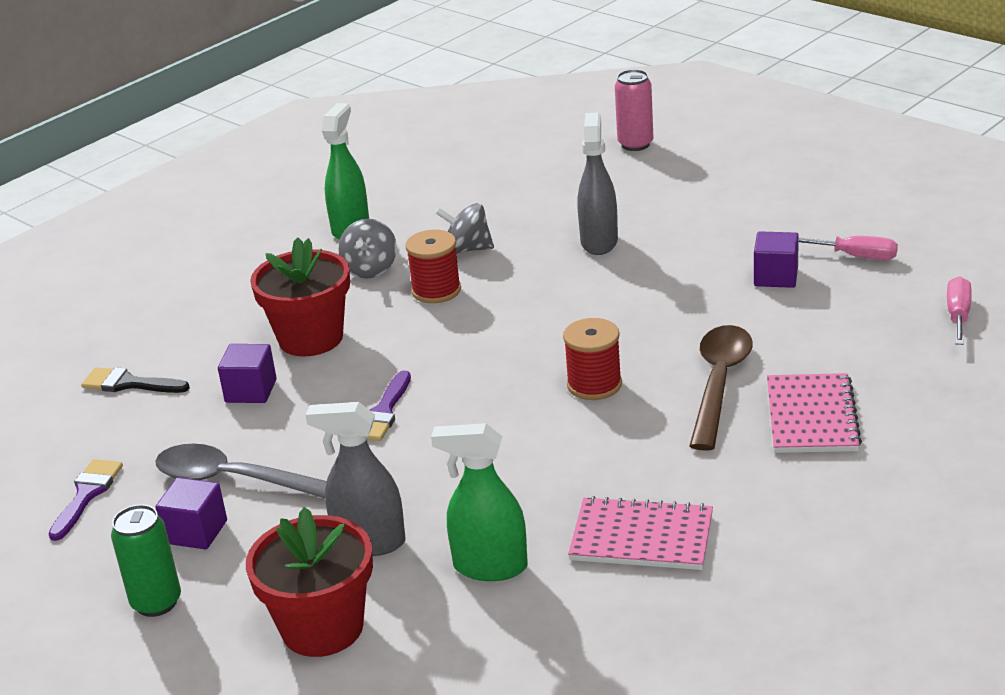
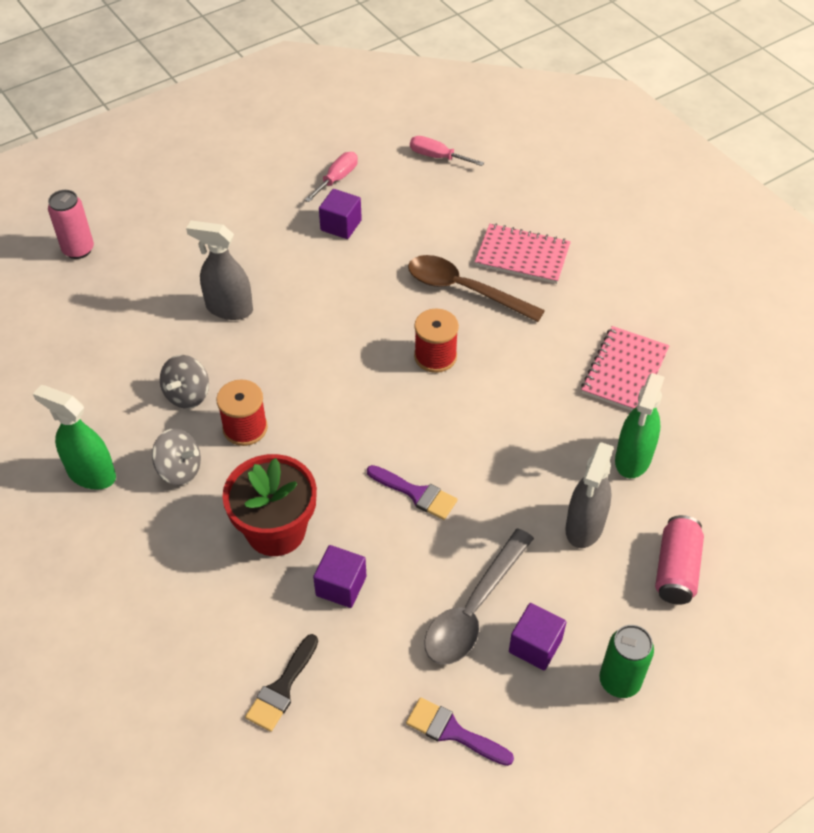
camera: 80 degrees left, 20 degrees up
red flower pot [246,507,373,657] -> pink can [655,515,704,604]

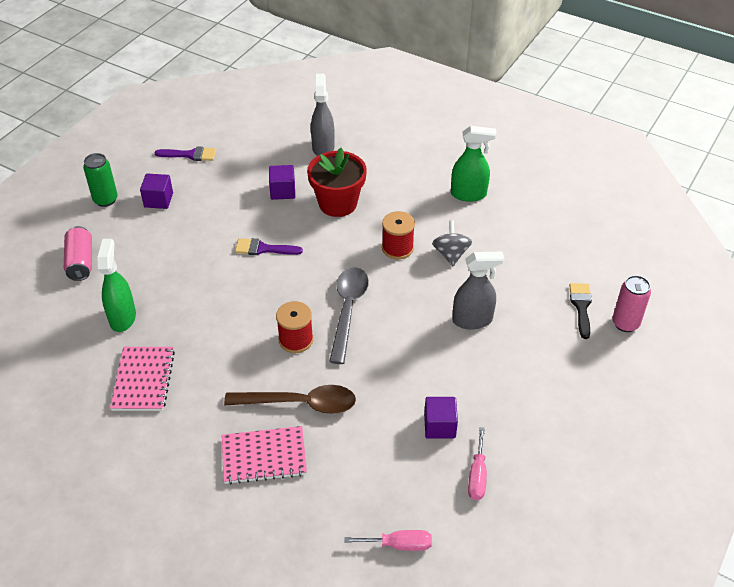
camera: 155 degrees right, 5 degrees down
grey spinning top [152,428,201,485] -> none
black brush [245,634,318,732] -> black brush moved to [569,283,592,339]
grey spoon [424,528,534,664] -> grey spoon moved to [329,267,369,364]
grey spray bottle [565,442,614,548] -> grey spray bottle moved to [311,74,335,156]

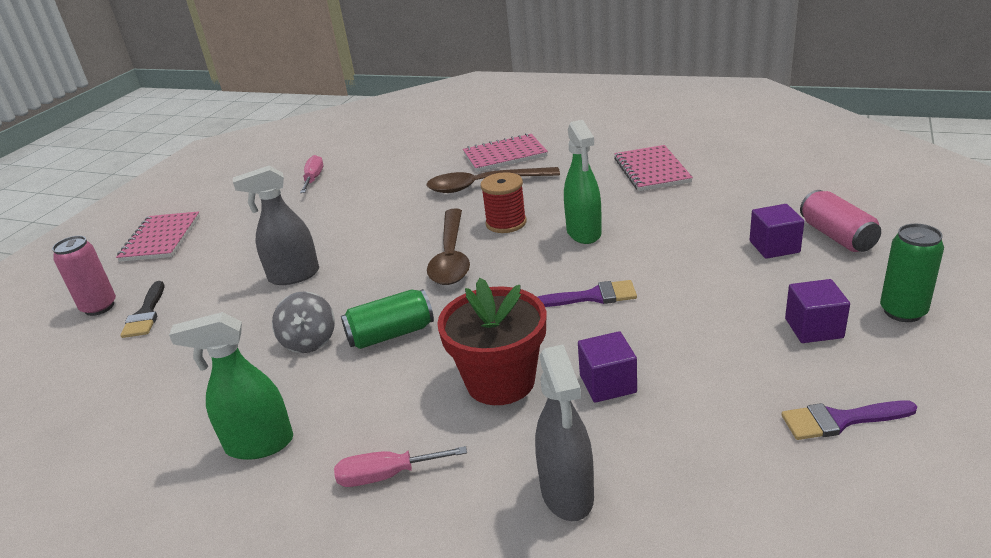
camera: 175 degrees right, 15 degrees down
green spray bottle [97,239,136,332] -> green spray bottle moved to [564,120,602,244]
grey spoon [329,267,369,364] -> brown spoon [427,208,470,285]
pink screwdriver [344,530,432,551] -> pink screwdriver moved to [334,446,467,487]
red spool [382,211,415,259] -> green can [341,289,434,349]
purple cube [424,397,458,438] -> purple cube moved to [750,204,804,259]
none -> pink notebook [116,211,200,262]

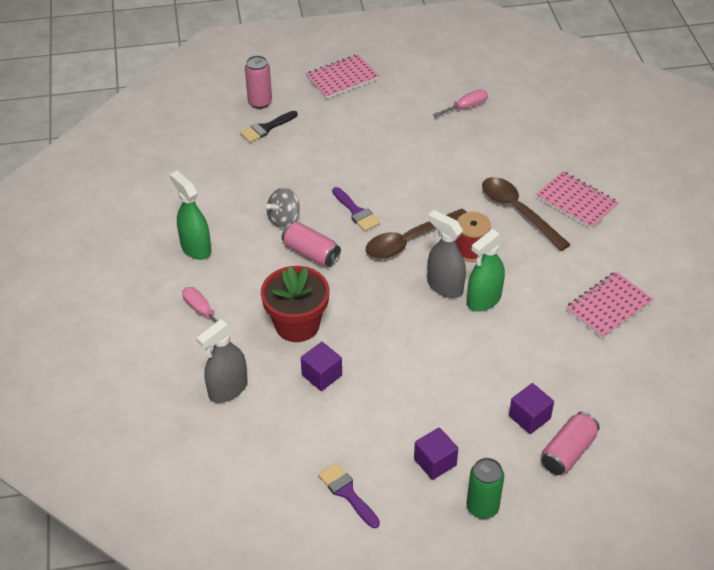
camera: 55 degrees right, 15 degrees up
grey spray bottle [233,166,319,285] -> grey spray bottle moved to [427,210,466,298]
green can [341,289,434,349] -> pink can [282,222,341,267]
purple brush [538,280,637,307] -> purple brush moved to [332,187,380,231]

